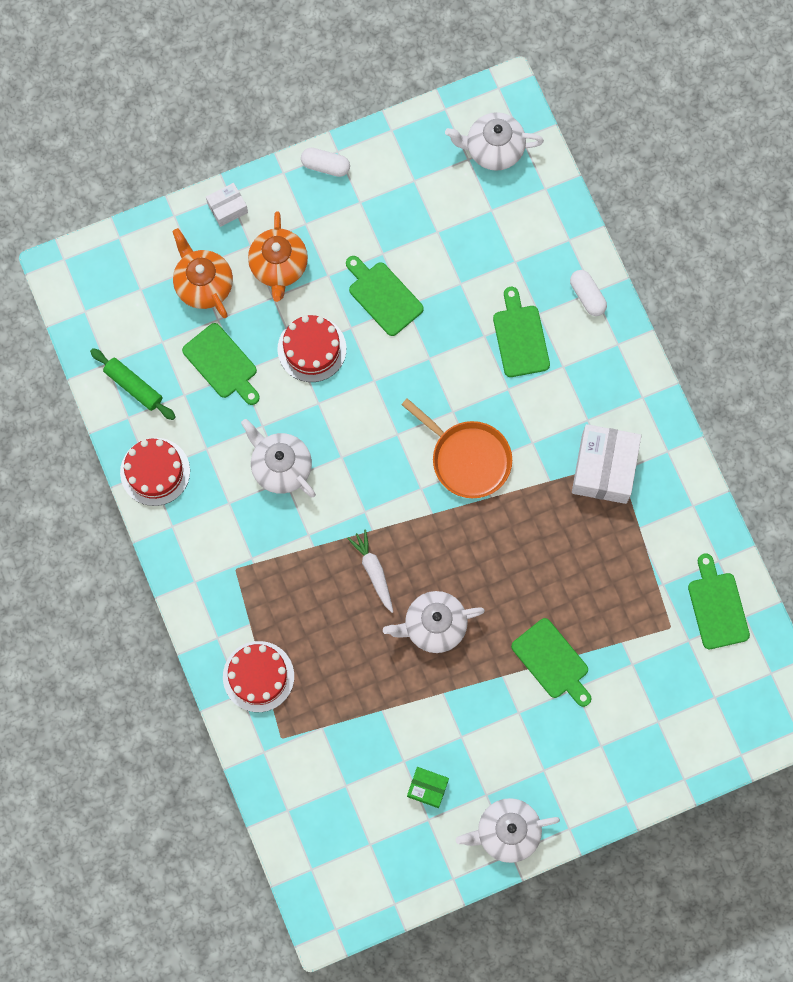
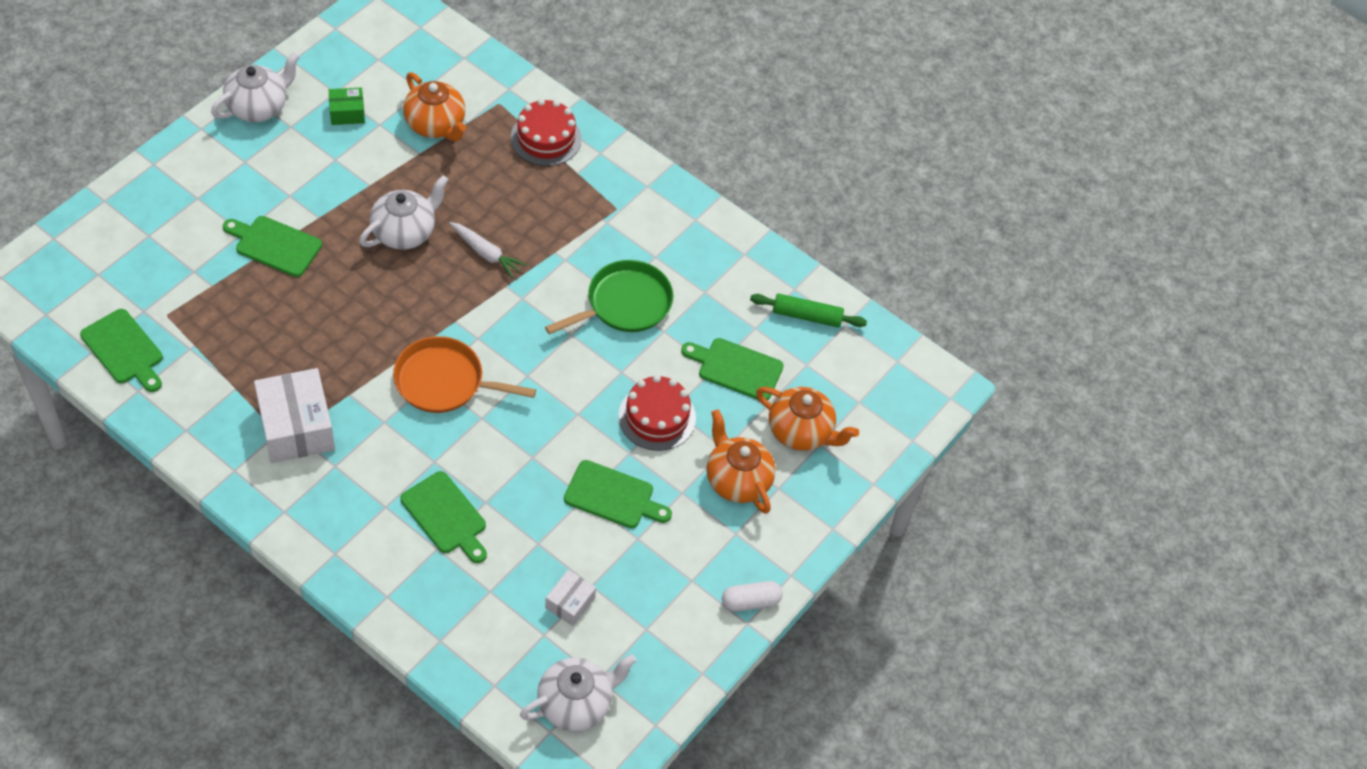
camera: 145 degrees right, 20 degrees down
red cake [120,438,190,506] -> none
white box [206,183,248,227] -> white box moved to [545,570,596,626]
white teapot [241,419,316,497] -> green pan [545,260,673,334]
white capsule [570,270,607,316] -> none
none -> orange teapot [403,72,466,141]

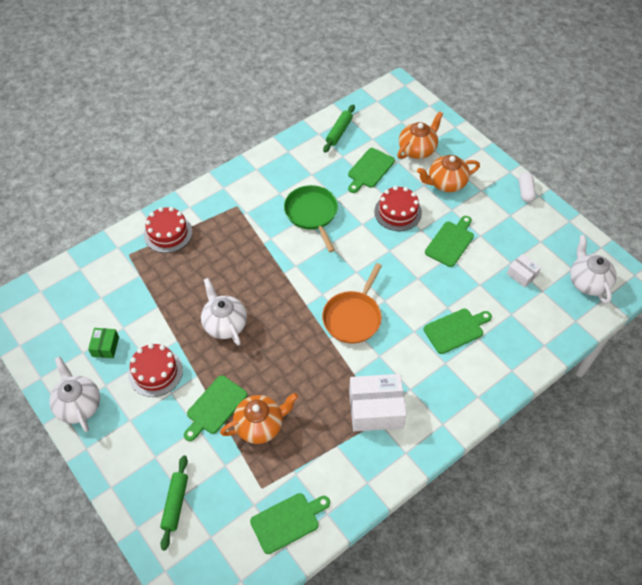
camera: 70 degrees left, 0 degrees up
orange teapot [403,72,466,141] -> orange teapot moved to [220,393,298,444]
white carrot [449,222,526,278] -> none
none -> red cake [128,343,183,397]
none -> green rolling pin [160,455,188,551]

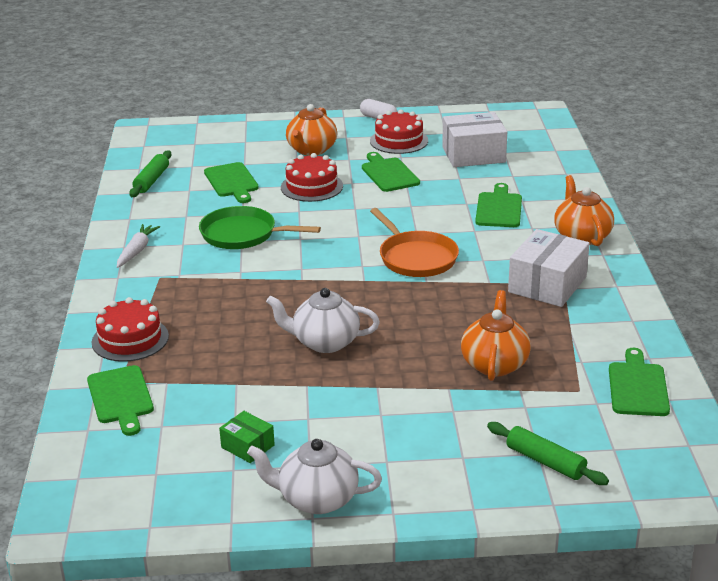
camera: 55 degrees left, 25 degrees down
red cake [128,343,183,397] -> red cake moved to [370,109,428,154]
green cutting board [184,375,247,441] -> green cutting board moved to [87,365,154,436]
green rolling pin [323,104,355,153] -> green rolling pin turned 45 degrees clockwise [129,150,171,197]
orange teapot [397,112,443,159] -> orange teapot moved to [554,175,614,246]
white box [507,254,541,288] -> white box [442,112,507,167], size x1.93
white teapot [570,235,617,304] -> none
none -> white carrot [117,224,160,268]

